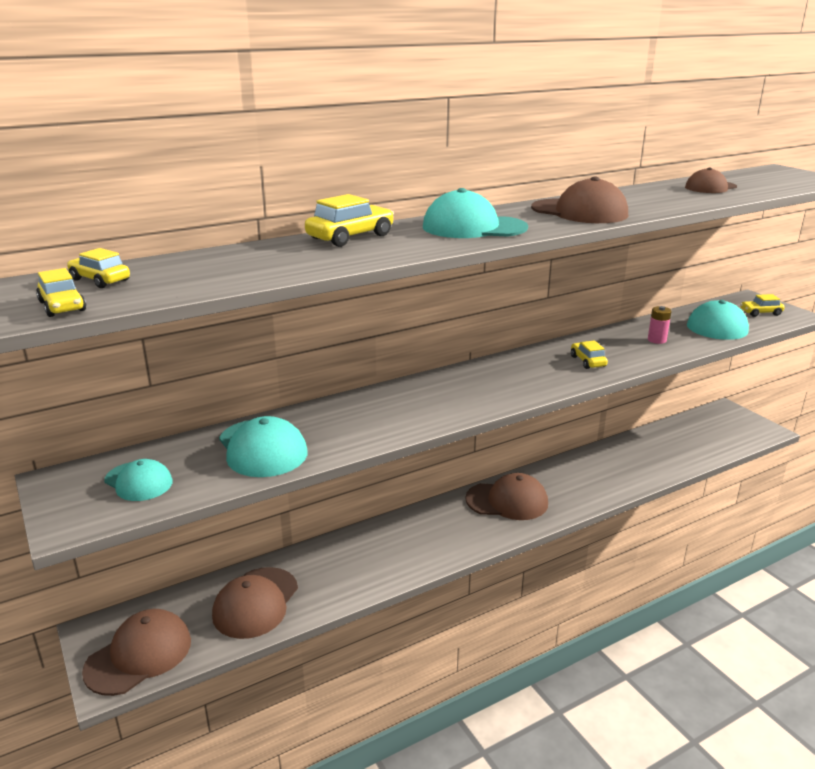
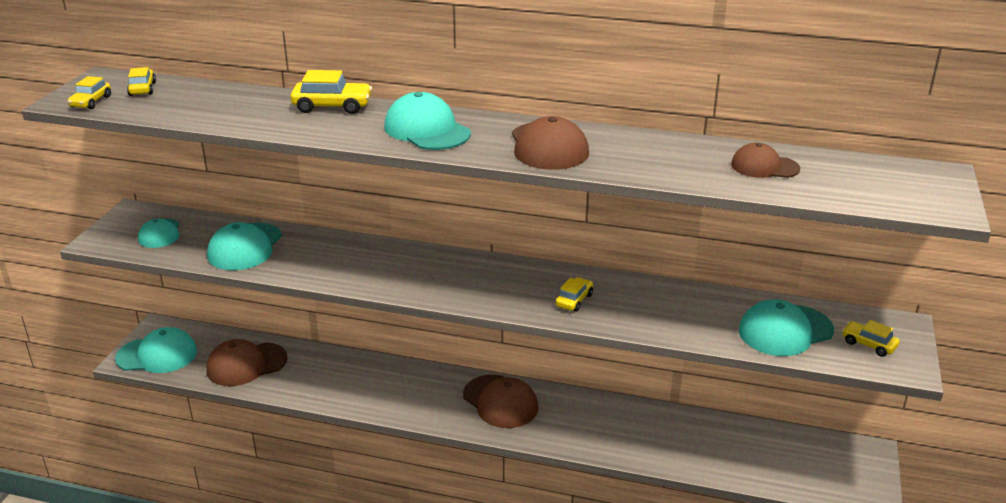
camera: 45 degrees right, 5 degrees up
brown cap [82,609,191,696] -> turquoise cap [115,327,197,373]
pink battery [648,306,672,344] -> none

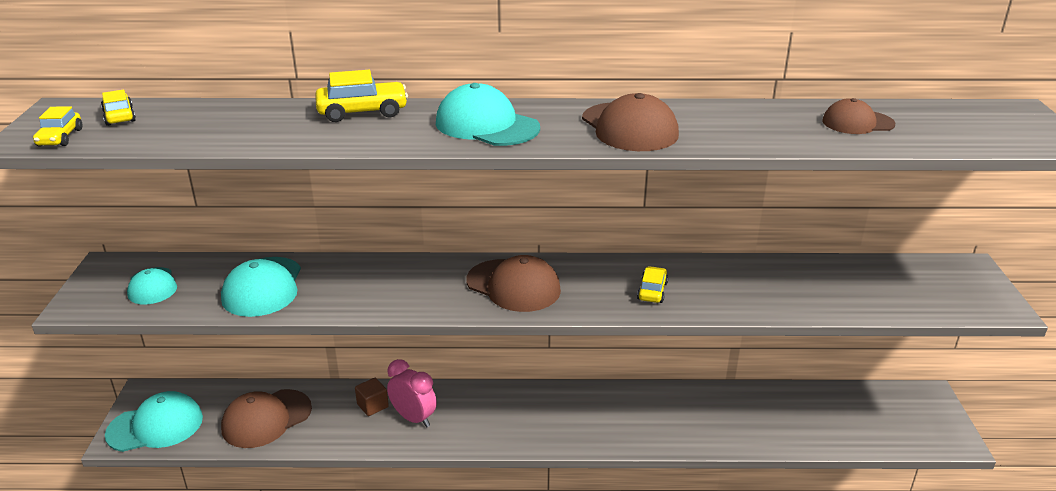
camera: 15 degrees left, 0 degrees up
brown cap [463,375,538,428] -> brown cap moved to [466,255,561,312]
turquoise cap [739,299,834,356] -> none
yellow car [842,320,899,357] -> none
none -> brown cube [355,378,389,416]
none -> pink clock [387,359,437,427]

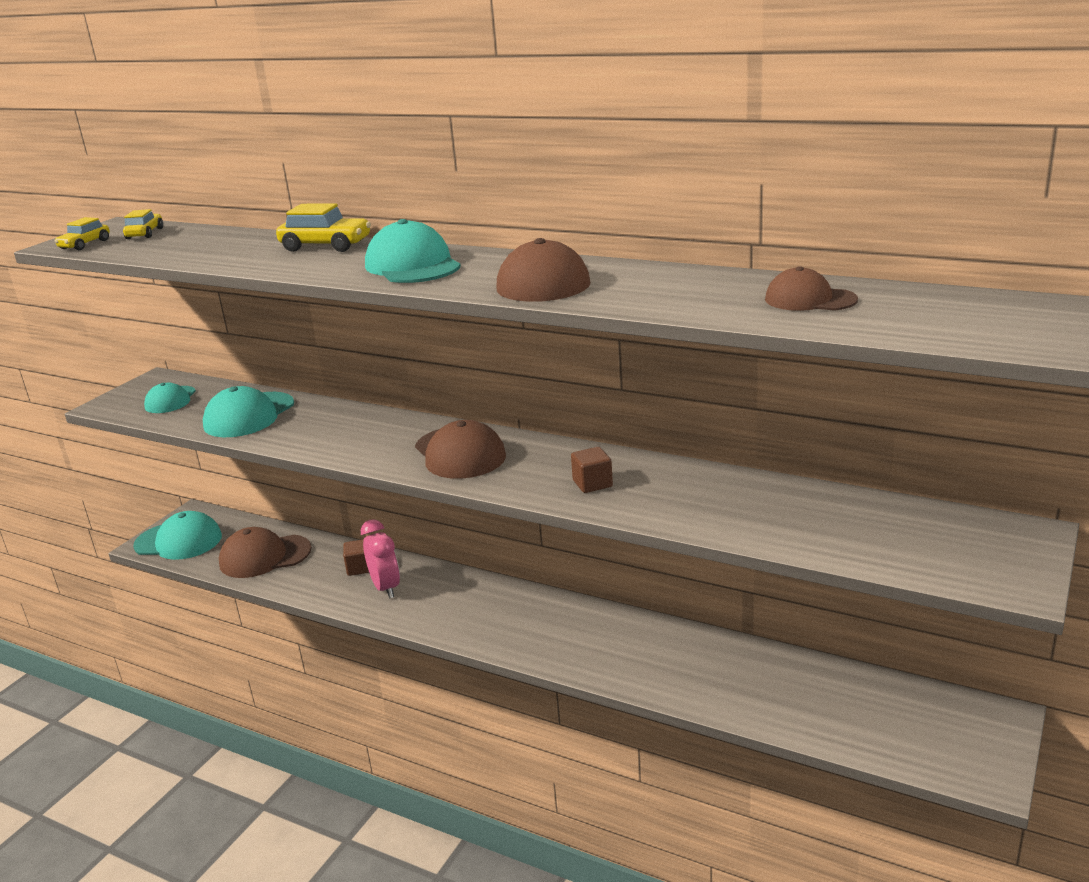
camera: 30 degrees right, 5 degrees down
yellow car [637,266,668,303] -> brown cube [571,447,613,493]

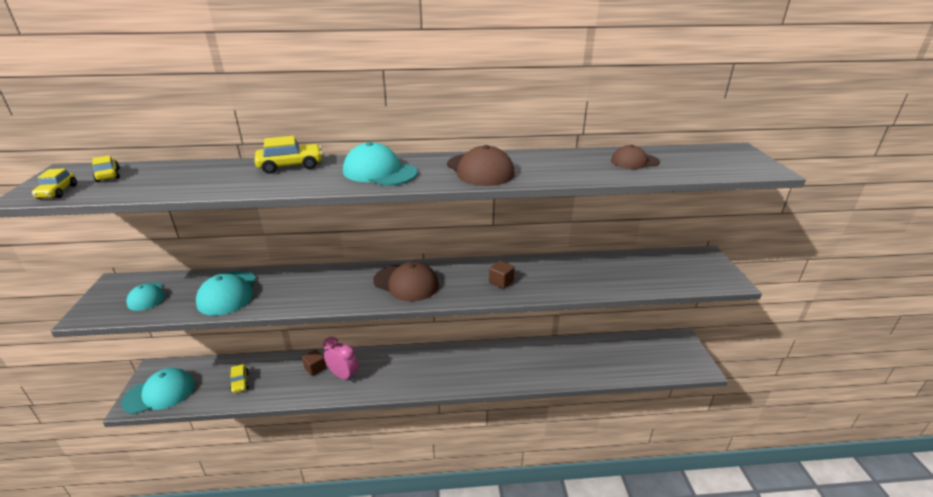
camera: 35 degrees left, 5 degrees up
brown cap [219,527,312,578] -> yellow car [230,364,249,393]

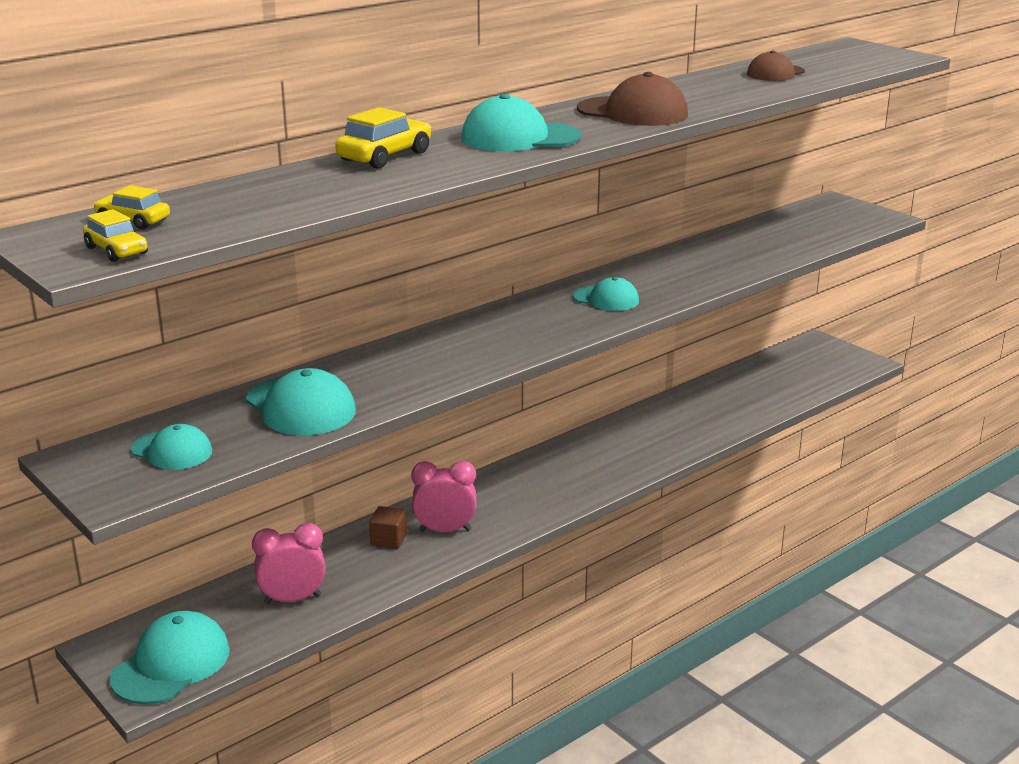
camera: 35 degrees left, 5 degrees down
yellow car [230,364,249,393] -> pink clock [252,523,326,604]
brown cap [373,262,439,302] -> none
brown cube [489,261,515,289] -> none
none -> turquoise cap [573,277,639,311]

